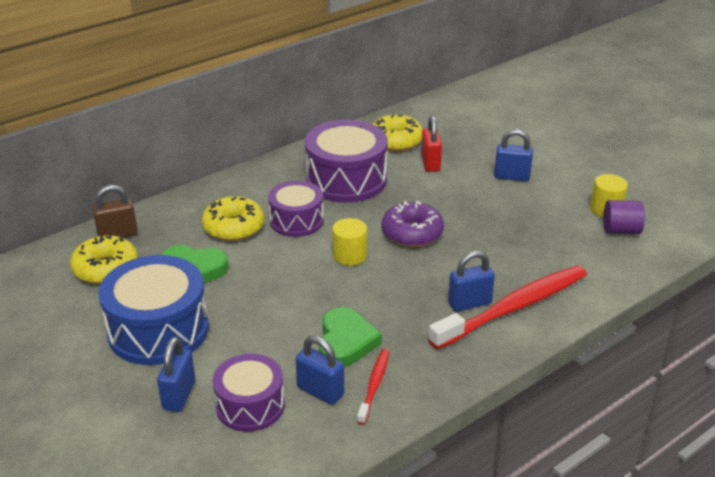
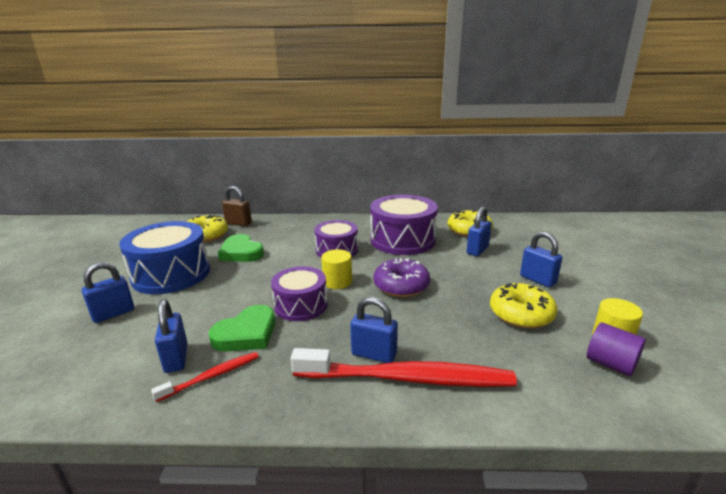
camera: 40 degrees right, 10 degrees down
yellow donut [202,196,264,241] -> yellow donut moved to [490,283,557,329]
purple drum [213,354,285,432] -> purple drum moved to [271,266,328,321]
red padlock [421,115,442,172] -> blue padlock [466,207,492,256]

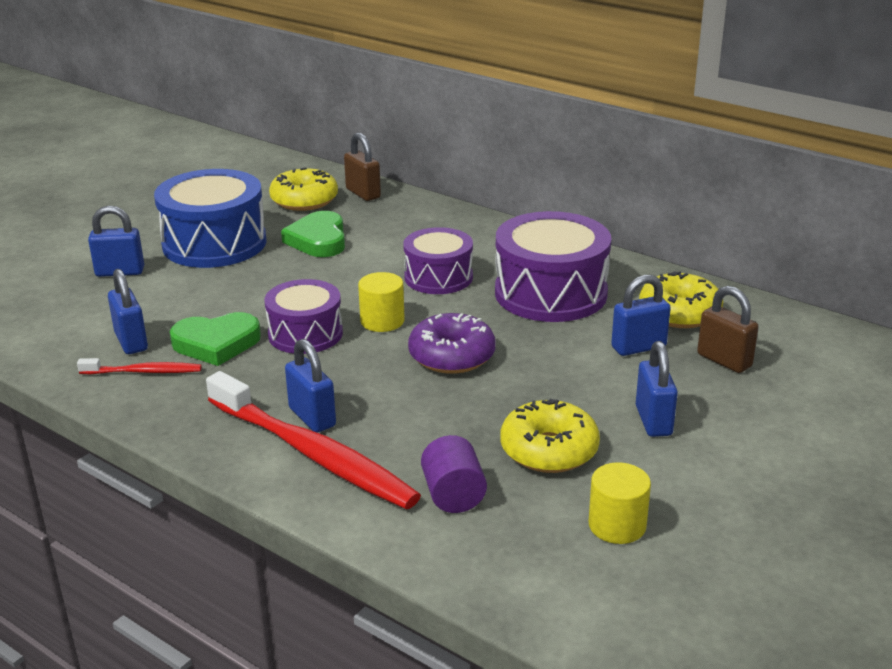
camera: 35 degrees right, 5 degrees up
blue padlock [155,299,188,373] -> blue padlock turned 45 degrees counterclockwise [108,269,148,354]
purple cylinder [587,322,646,377] -> purple cylinder moved to [421,435,487,513]
none -> brown padlock [697,286,759,373]

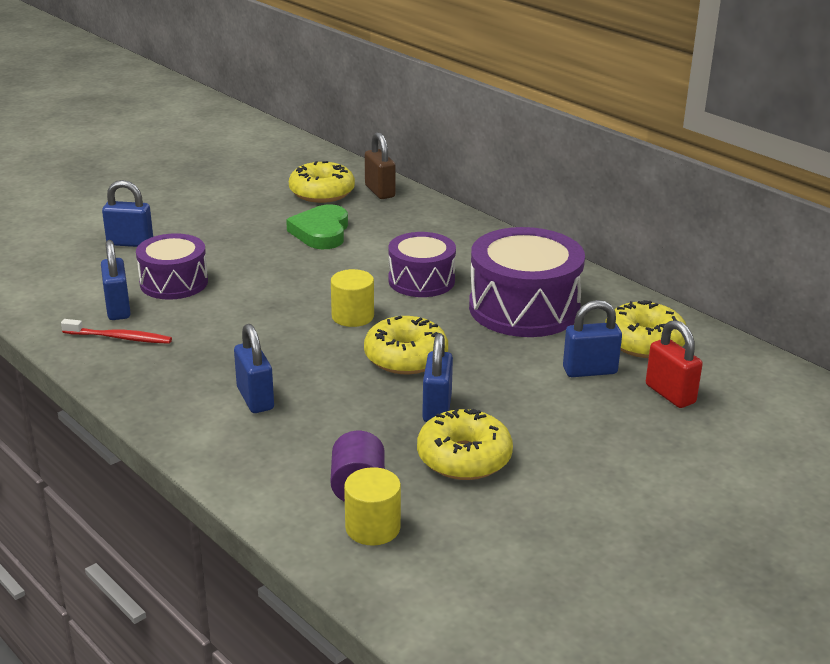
camera: 10 degrees right, 0 degrees up
blue drum [154,169,267,268] -> none
green heart [170,312,261,366] -> none
red toothbrush [206,371,421,509] -> none
purple drum [264,279,343,354] -> purple drum moved to [136,233,208,300]
purple donut [408,313,496,374] -> yellow donut [364,316,448,374]
yellow cylinder [589,462,651,544] -> yellow cylinder moved to [344,467,401,546]
blue padlock [636,341,678,437] -> blue padlock moved to [422,333,453,422]
brown padlock [697,286,759,373] -> red padlock [646,320,703,408]

